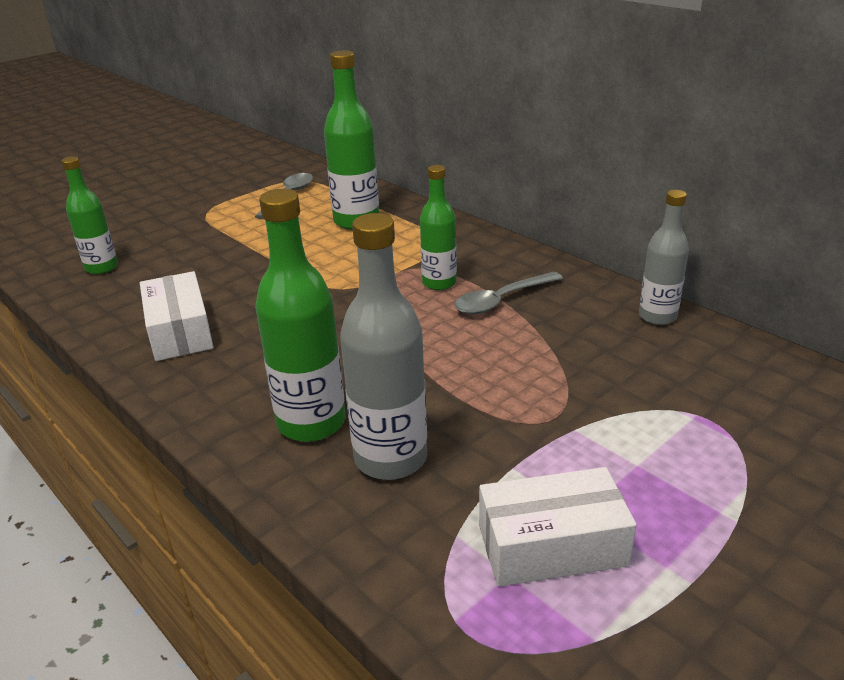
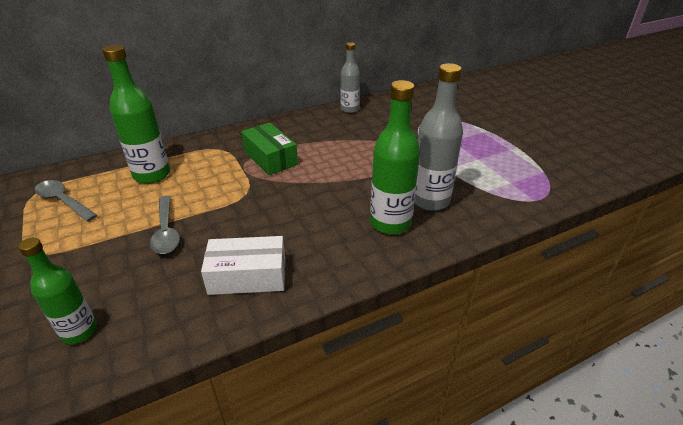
camera: 75 degrees left, 5 degrees up
green bottle [420,165,457,290] -> green box [241,123,298,175]
grey spoon [455,272,563,315] -> grey spoon moved to [150,196,180,254]
white box [479,467,636,587] -> none

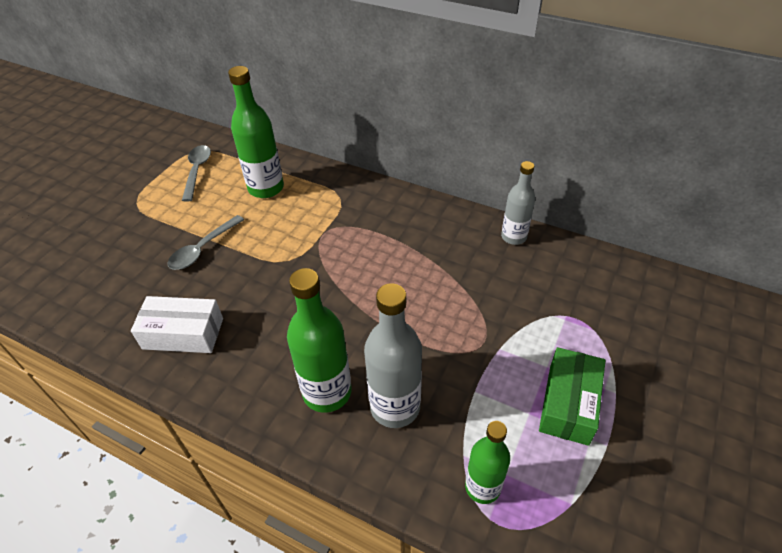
camera: 55 degrees right, 10 degrees up
green bottle [18,237,97,344] -> green bottle moved to [465,421,510,504]
white box [201,236,285,295] -> white box turned 45 degrees counterclockwise [131,296,223,353]
green box [241,123,298,175] -> green box moved to [539,347,606,446]

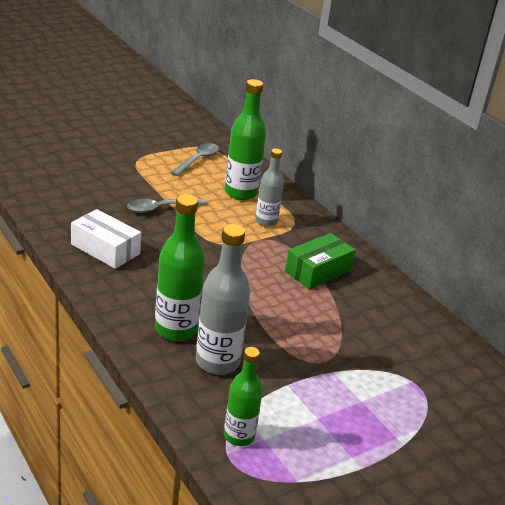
camera: 25 degrees right, 15 degrees down
grey bottle [501,161,535,245] -> grey bottle moved to [255,149,284,227]
green box [539,347,606,446] -> green box moved to [285,233,356,289]

